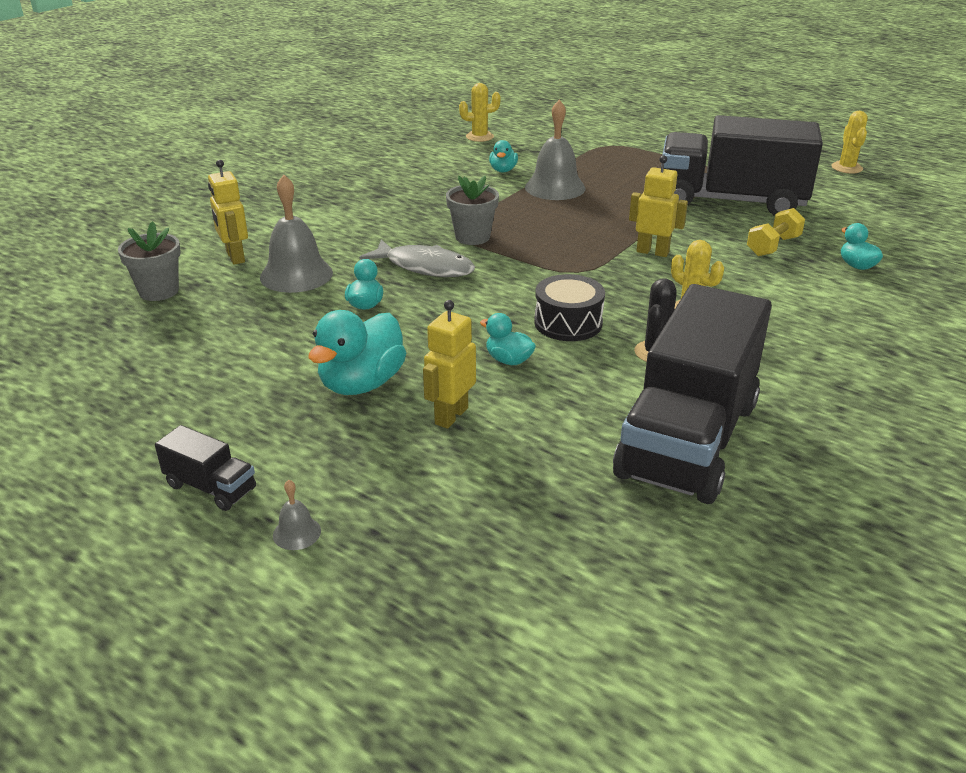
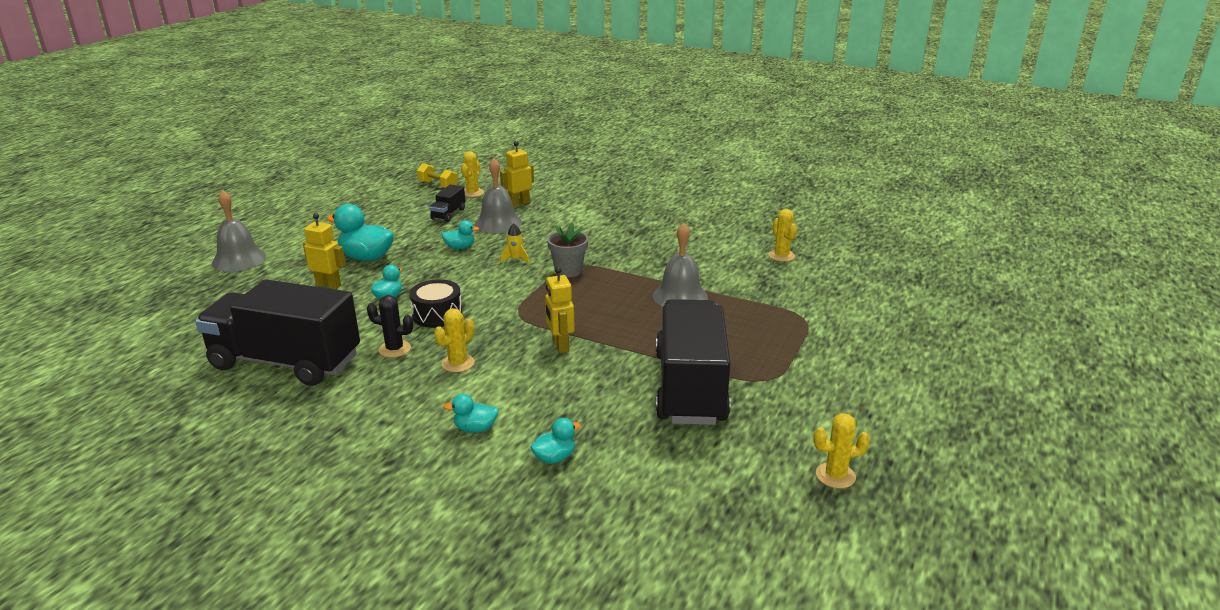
camera: 80 degrees right, 5 degrees down
grey flower pot [118,221,181,301] -> yellow cactus [461,151,484,197]
black truck [155,425,256,511] -> black truck moved to [429,185,465,222]
grey bell [273,480,321,550] -> grey bell [212,190,266,272], size x2.23
grey fish [359,239,475,277] -> yellow rocket [500,223,529,264]
turquoise duck [489,140,518,172] -> turquoise duck moved to [444,394,499,433]
yellow robot [629,155,688,257] -> yellow robot turned 150 degrees clockwise [545,267,575,353]
yellow dumbbell [747,208,805,256] -> yellow dumbbell moved to [417,163,458,188]

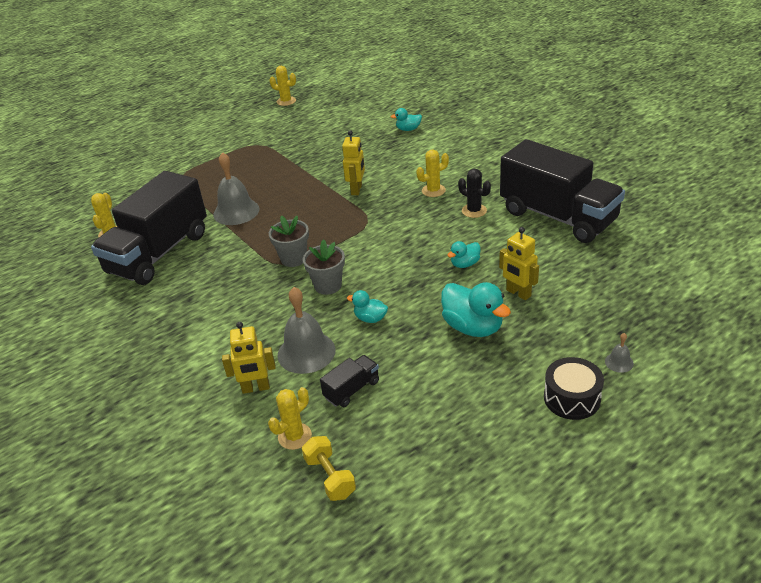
camera: 150 degrees left, 10 degrees up
grey bell [212,190,266,272] -> grey bell [605,333,634,373], size x0.45
black drum [409,279,462,328] -> black drum moved to [544,357,604,420]
turquoise duck [444,394,499,433] -> none
yellow rocket [500,223,529,264] -> grey flower pot [303,239,345,295]
black truck [656,299,731,425] -> black truck moved to [91,171,207,285]

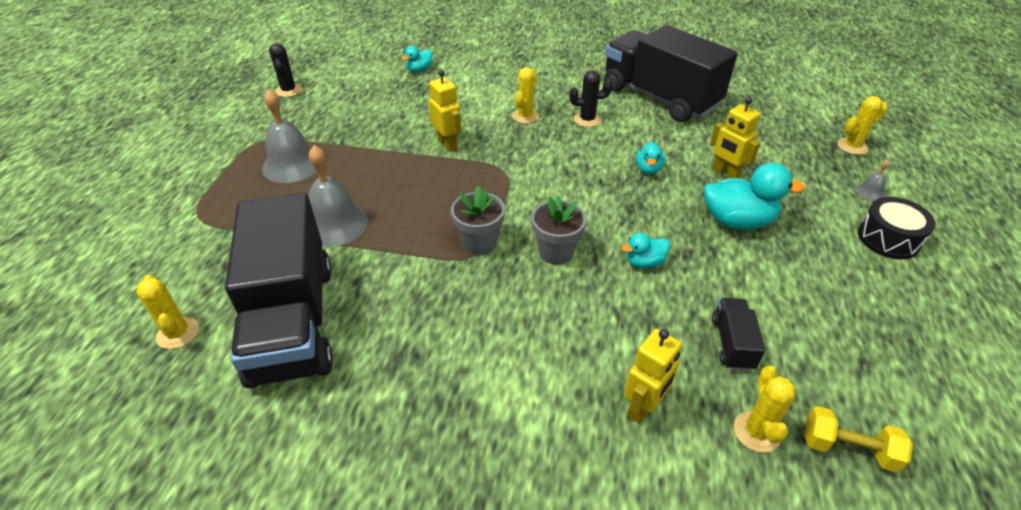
camera: 45 degrees left, 5 degrees up
yellow cactus [269,66,296,106] -> yellow cactus moved to [837,96,888,155]
grey bell [277,287,336,374] -> grey bell moved to [262,89,317,183]
yellow robot [499,227,539,300] -> yellow robot turned 45 degrees clockwise [710,97,760,178]
black truck [500,139,625,243] -> black truck turned 135 degrees counterclockwise [604,25,738,122]
none -> black cactus [269,43,302,97]

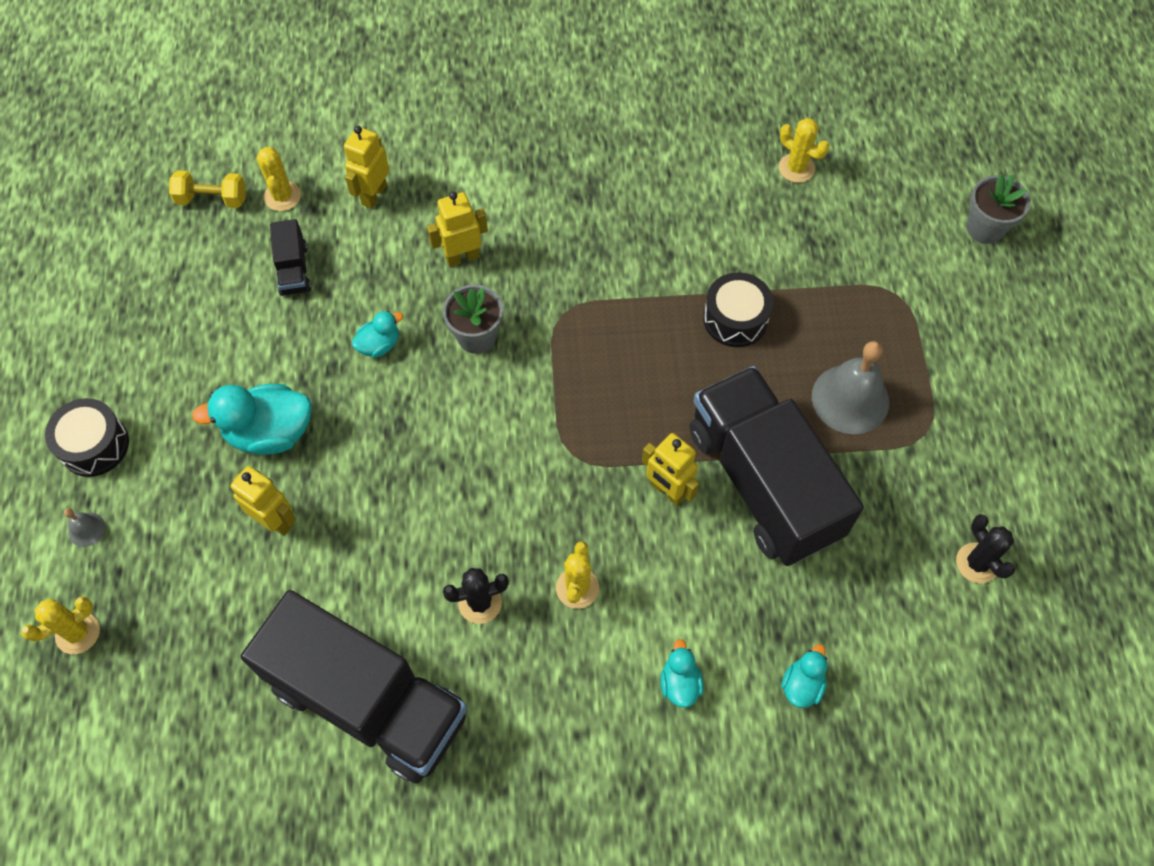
camera: 165 degrees right, 20 degrees up
black truck [225,193,333,388] -> black truck moved to [690,366,864,566]
grey bell [308,145,368,247] -> black drum [703,272,773,347]
grey flower pot [451,185,505,255] -> grey flower pot moved to [967,174,1030,244]
turquoise duck [636,142,665,174] -> turquoise duck moved to [661,639,703,708]
none -> yellow robot [427,191,488,267]

